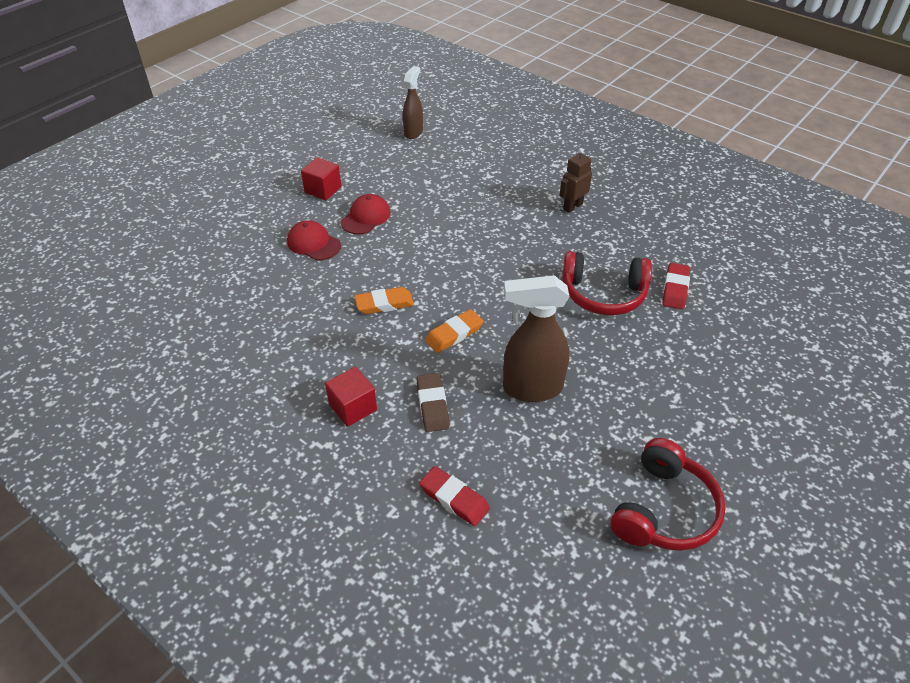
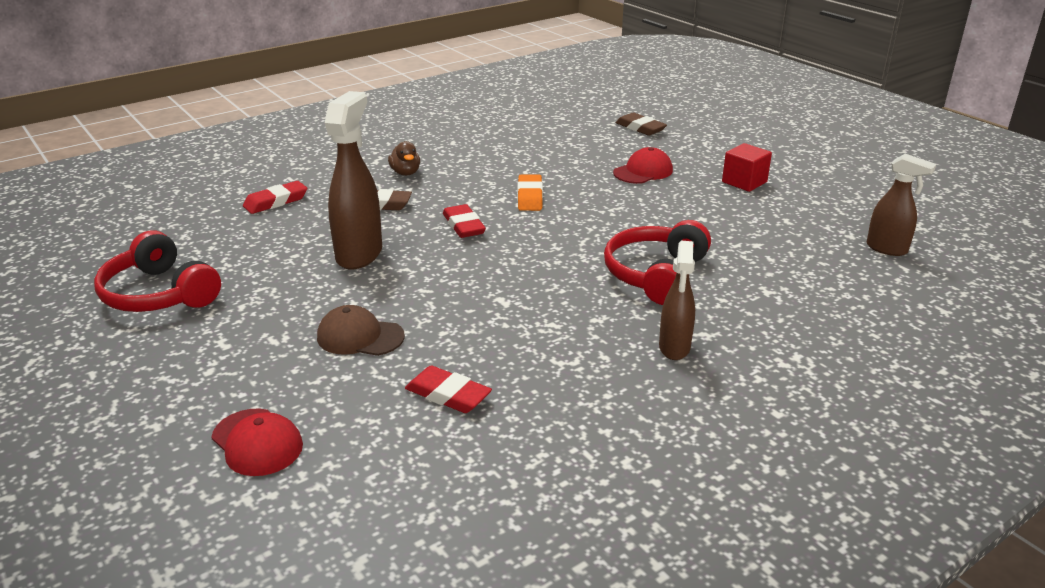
camera: 105 degrees right, 15 degrees down
red cube [325,367,377,427] -> brown duck [388,141,420,176]
red cap [341,194,391,234] -> red cap moved to [211,408,303,476]
orange eraser [425,309,484,353] -> red eraser [443,204,486,238]
brown robot [560,148,592,213] -> brown spray bottle [659,241,695,360]
red headphones [562,251,652,315] -> red headphones moved to [604,220,711,305]
none -> brown cap [317,305,405,356]
none -> brown eraser [616,112,667,136]

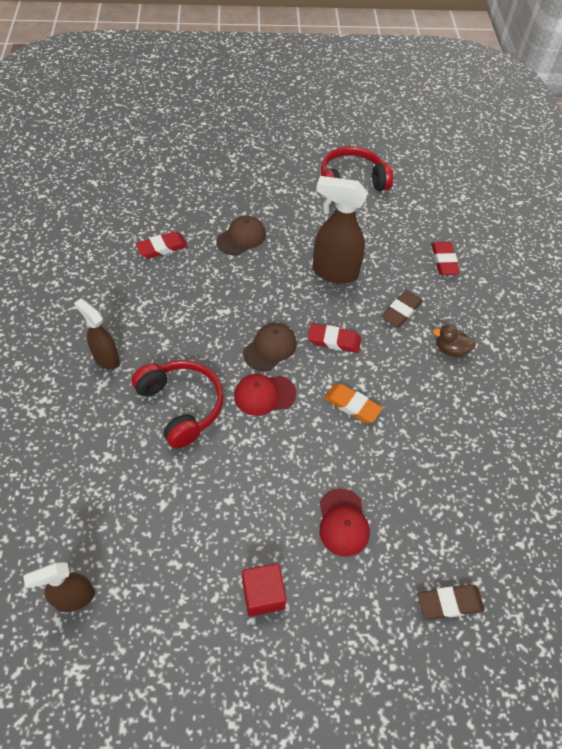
camera: 120 degrees right, 25 degrees up
red cap [211,408,303,476] -> red cap moved to [234,374,296,416]
brown spray bottle [325,91,382,269] -> brown spray bottle turned 150 degrees clockwise [313,176,368,284]
none -> brown cap [243,323,297,371]

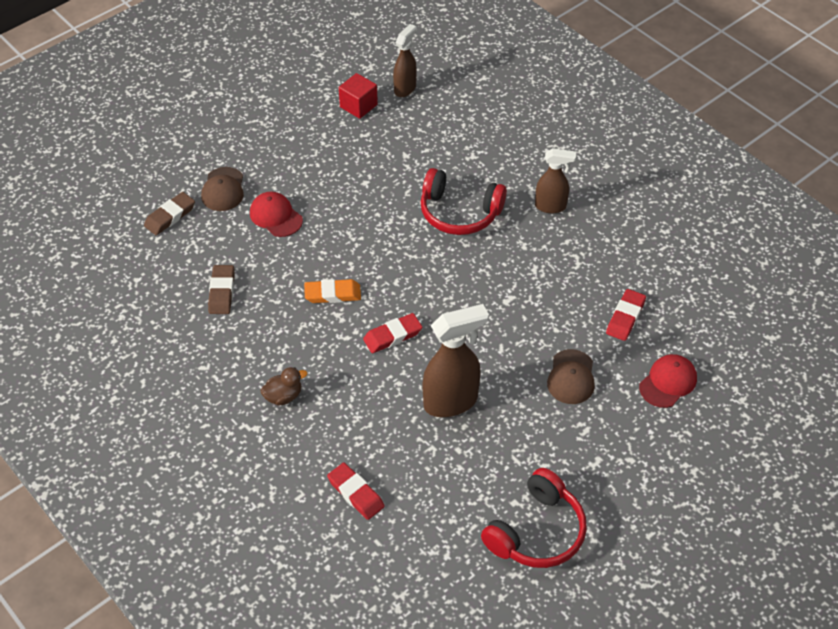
camera: 145 degrees right, 5 degrees down
red cap [234,374,296,416] -> red cap moved to [639,354,697,408]
red cube [242,563,286,617] -> red cube moved to [339,73,378,119]
brown cap [243,323,297,371] -> brown cap moved to [201,167,244,211]
brown eraser [382,290,423,327] -> brown eraser moved to [208,265,235,314]

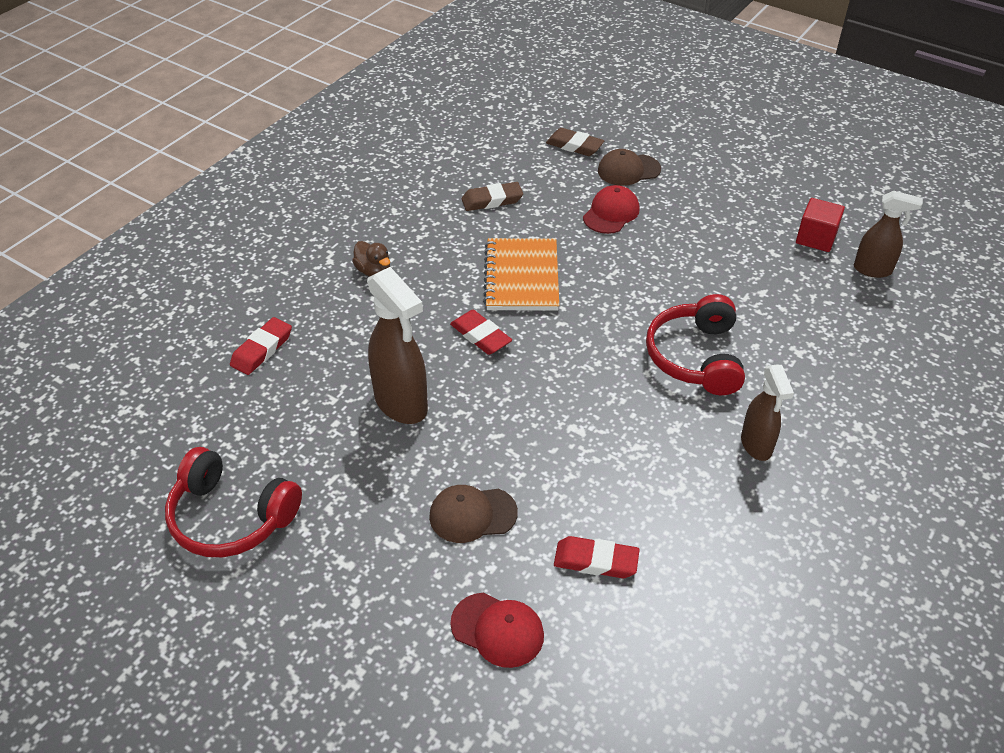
camera: 75 degrees right, 5 degrees down
orange eraser [304,279,361,303] -> orange notebook [483,238,559,311]

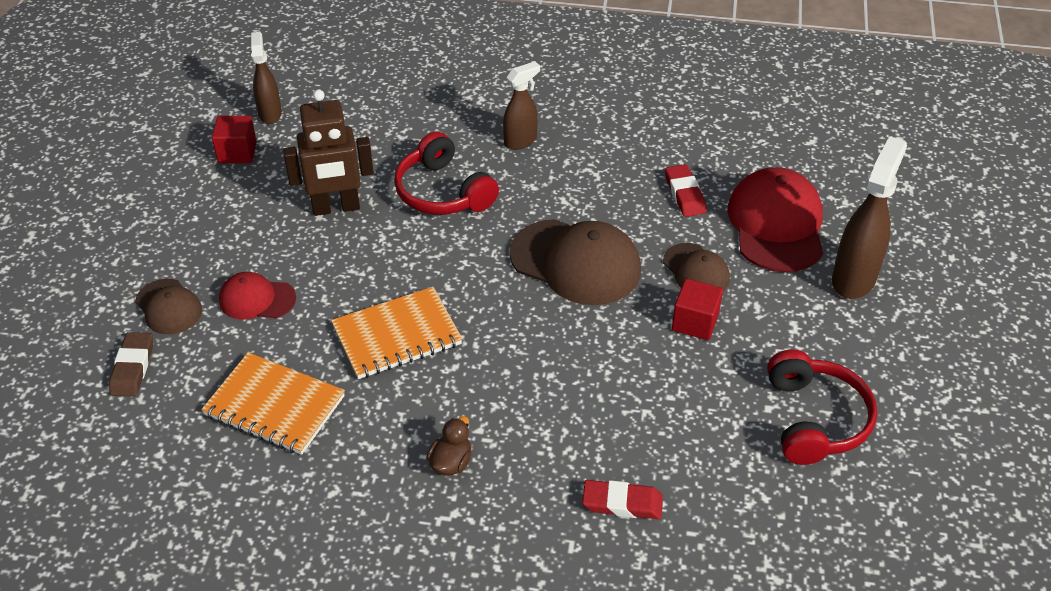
camera: 115 degrees left, 0 degrees up
brown spray bottle [367,267,428,424] -> brown spray bottle moved to [832,136,907,299]
red eraser [450,310,512,355] -> none
red cap [450,593,544,668] -> red cap [727,167,823,272], size x1.81
brown eraser [462,182,523,211] -> orange notebook [201,352,345,455]
red headphones [646,294,745,395] -> red headphones turned 75 degrees clockwise [394,131,499,215]
none -> brown robot [283,89,374,216]
none -> brown cap [510,219,641,305]
none -> red cube [672,279,723,340]

